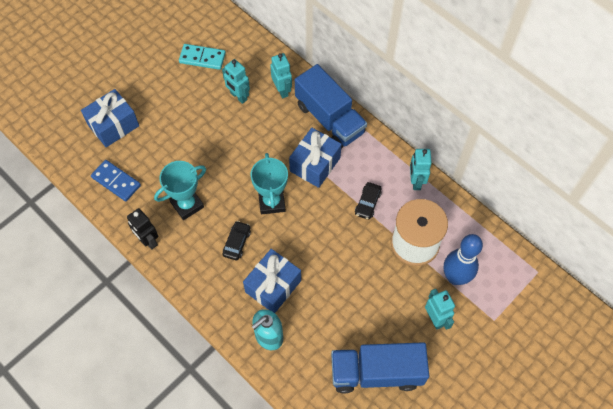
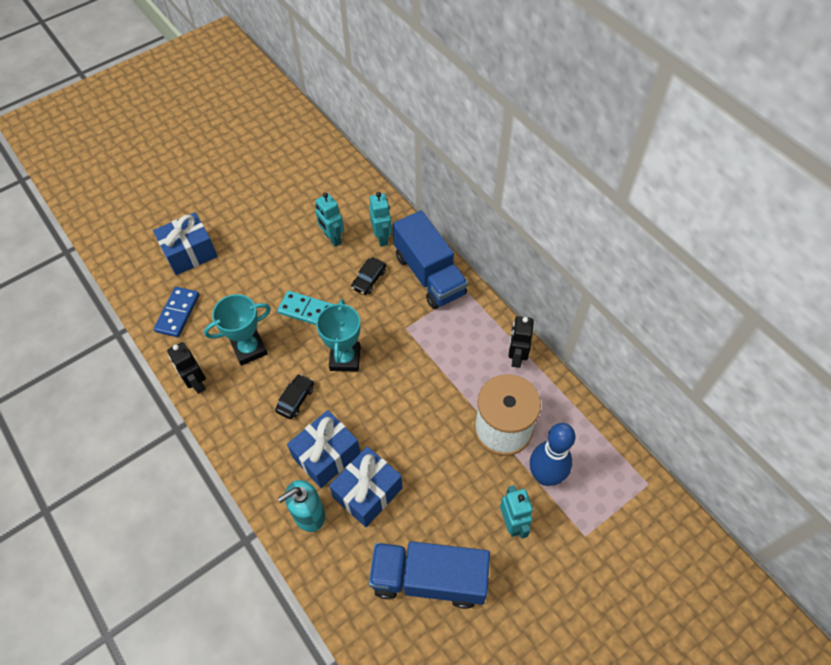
camera: 10 degrees right, 5 degrees down
blue domino [91,160,141,201] -> blue domino turned 60 degrees clockwise [154,287,200,337]
turquoise domino [179,44,226,70] -> turquoise domino moved to [277,291,334,325]
blue gift [289,128,342,188] -> blue gift moved to [329,446,403,527]
black car [355,182,382,220] -> black car moved to [351,257,386,295]
turquoise robot [410,149,432,190] -> black robot [509,316,534,368]

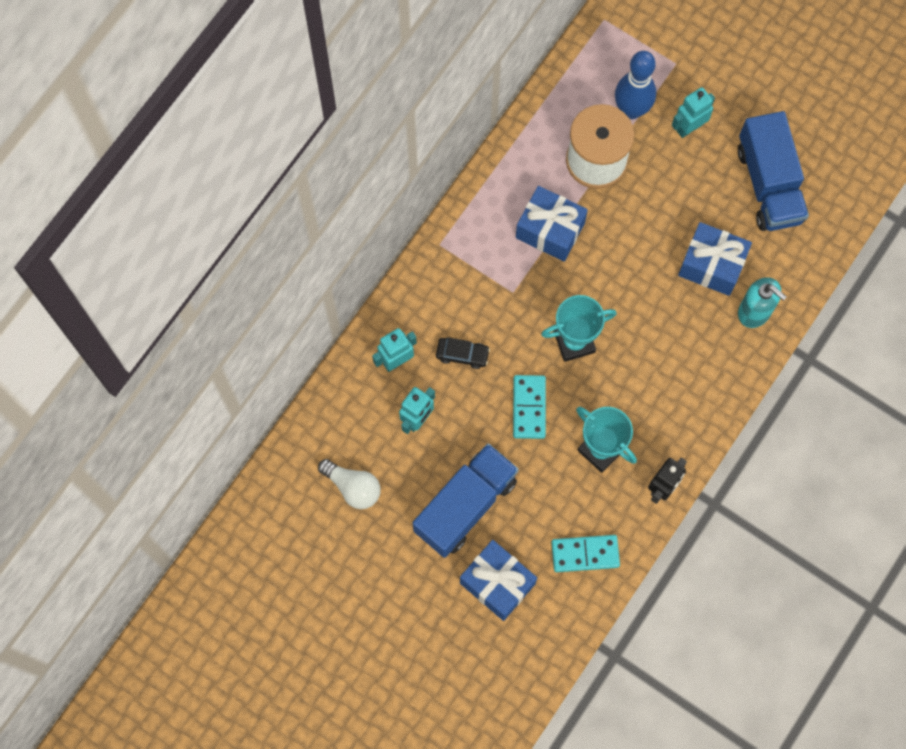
camera: 110 degrees left, 15 degrees up
blue domino [154,287,200,337] -> turquoise domino [551,535,620,572]
black car [275,374,314,419] -> none
blue gift [287,410,360,488] -> blue gift moved to [516,186,588,262]
blue truck [393,210,468,309] -> blue truck moved to [413,443,519,558]
black robot [509,316,534,368] -> none
none -> white light bulb [318,459,381,509]

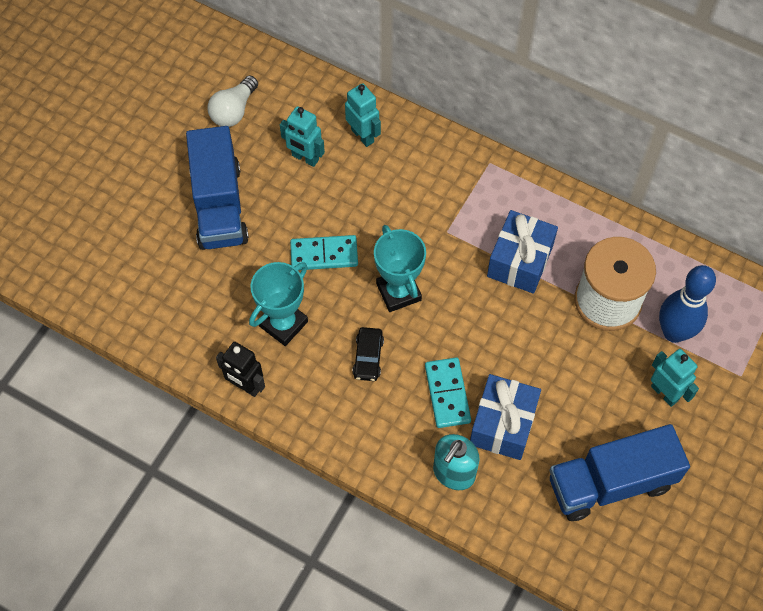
camera: 85 degrees right, 10 degrees down
blue truck [413,443,519,558] -> blue truck turned 45 degrees clockwise [186,126,249,250]
black car [436,338,490,369] -> black car moved to [352,327,384,381]
blue gift [460,540,537,621] -> none
turquoise domino [551,535,620,572] -> turquoise domino moved to [425,357,471,428]

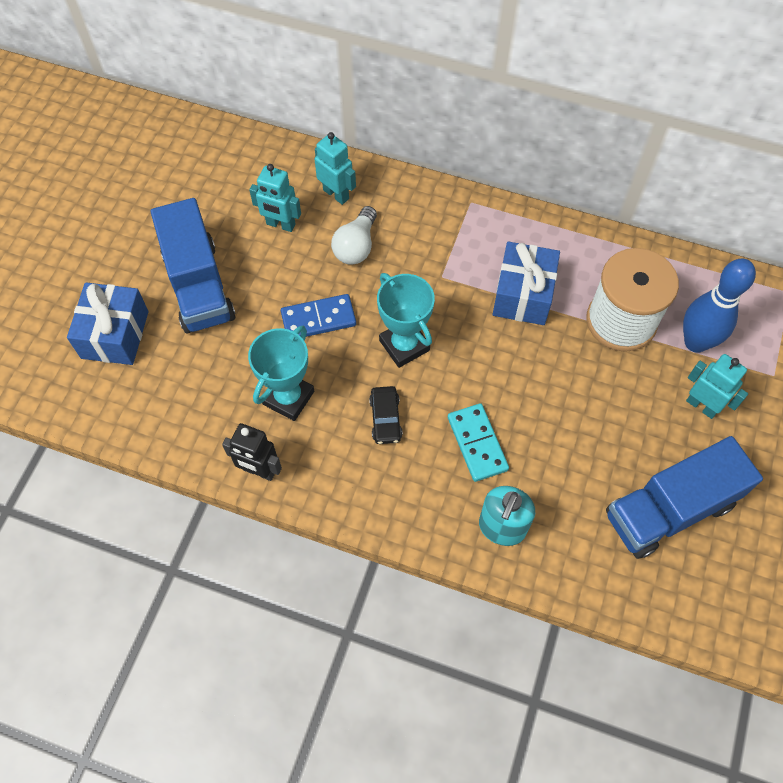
camera: 10 degrees left, 0 degrees up
white light bulb [208,76,258,127] -> white light bulb moved to [331,206,377,265]
turquoise domino [290,235,358,270] -> blue domino [281,294,356,337]
blue gift [470,374,541,460] -> blue gift moved to [67,283,149,365]

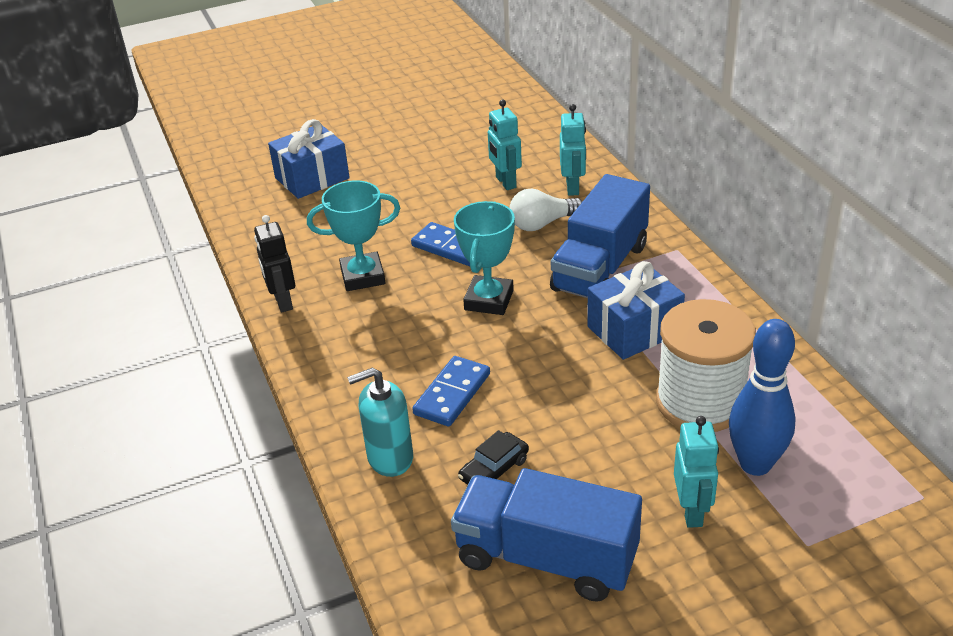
camera: 50 degrees right, 25 degrees down
blue truck [151,198,236,333] -> blue truck moved to [550,174,650,298]
black car [369,386,403,444] -> black car moved to [458,430,529,485]
turquoise domino [448,403,509,482] -> blue domino [412,356,490,427]

